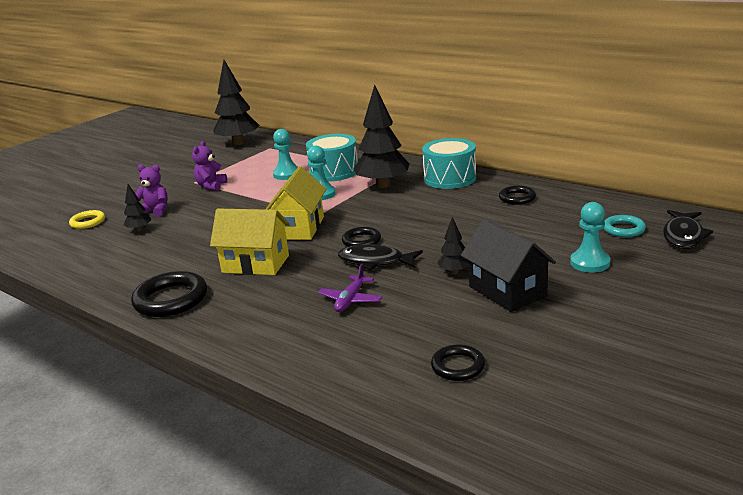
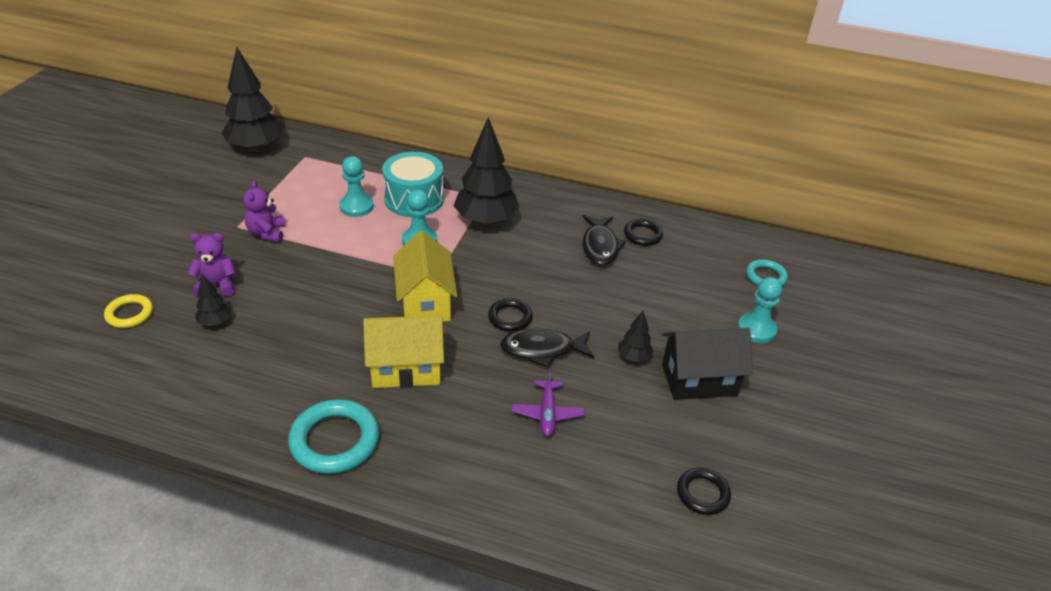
camera: 25 degrees left, 15 degrees up
black ring [131,271,207,317] -> turquoise ring [288,399,379,474]
turquoise drum [422,138,476,189] -> none
black house [461,219,556,312] -> black house turned 45 degrees counterclockwise [662,328,753,400]
black fish [663,210,713,249] -> black fish moved to [583,215,626,266]

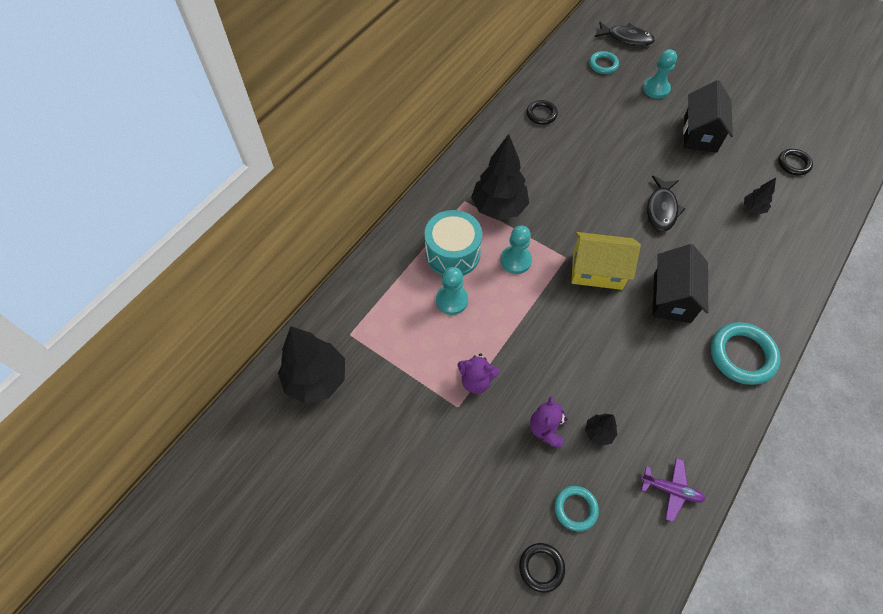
camera: 70 degrees left, 20 degrees up
yellow ring [104,294,153,328] -> turquoise ring [554,486,599,531]
yellow house [363,315,444,388] -> black house [652,244,708,323]
black ring [488,298,533,331] -> black ring moved to [519,543,565,593]
purple plane [511,369,585,437] -> purple plane moved to [641,458,705,522]
black fish [583,215,626,266] -> black fish moved to [595,21,655,46]
black tree [618,311,654,362] -> black tree moved to [744,178,776,214]

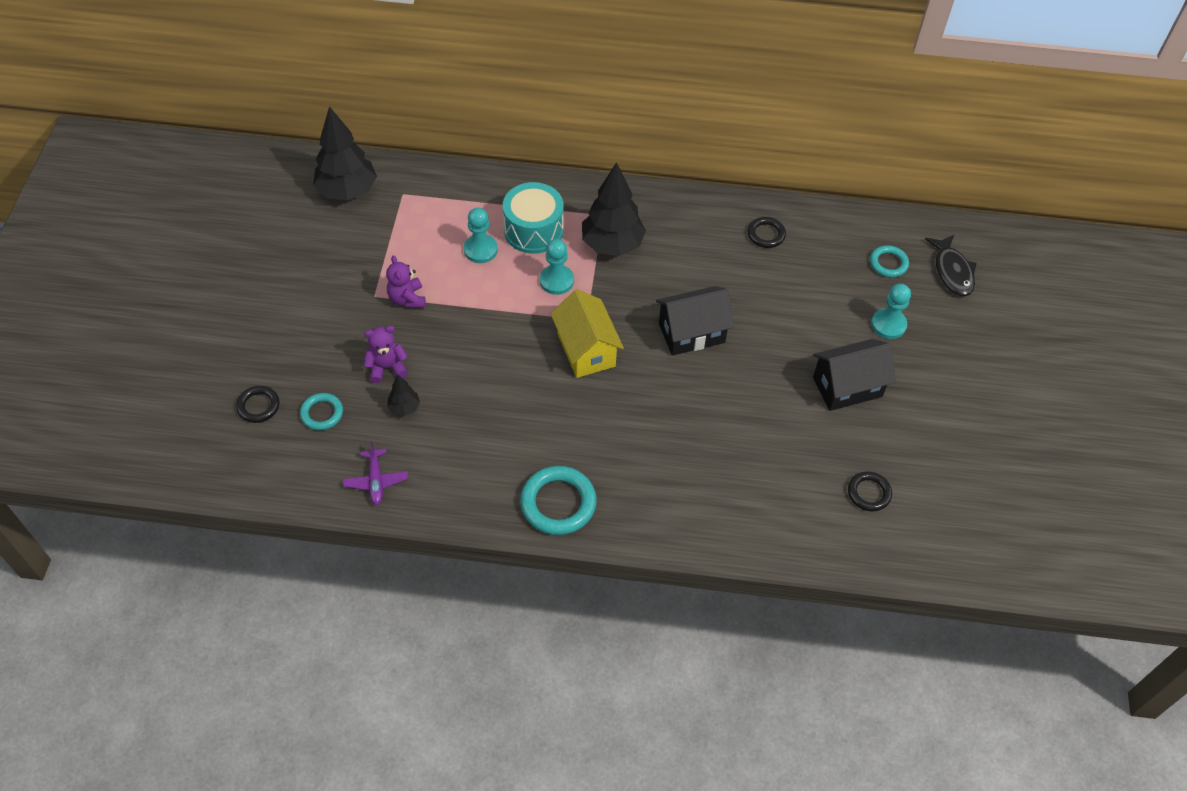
camera: 60 degrees right, 5 degrees down
black fish [647,175,686,232] -> none
black house [652,244,708,323] -> black house moved to [656,286,734,356]
black tree [744,178,776,214] -> none

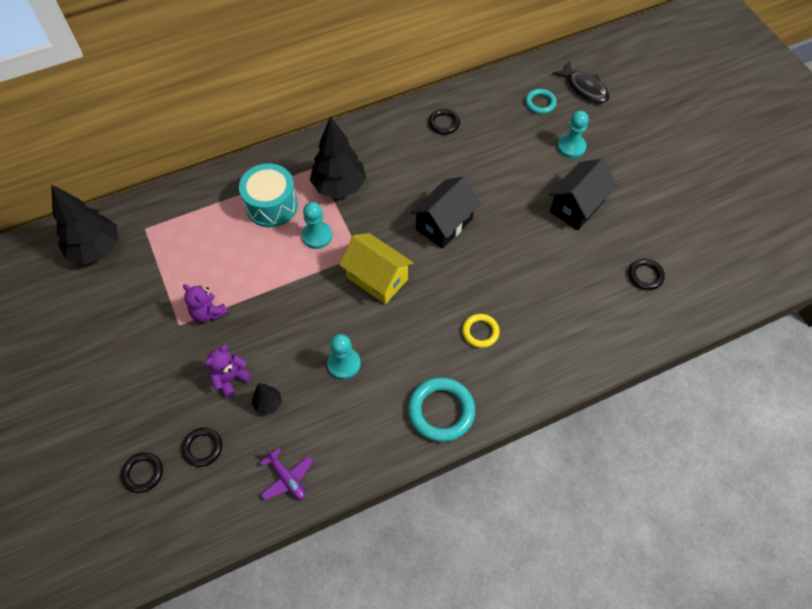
camera: 30 degrees left, 5 degrees up
turquoise ring [300,393,343,430] -> black ring [182,427,222,467]
turquoise pawn [464,208,498,263] -> turquoise pawn moved to [327,334,361,380]
none -> yellow ring [462,314,500,348]

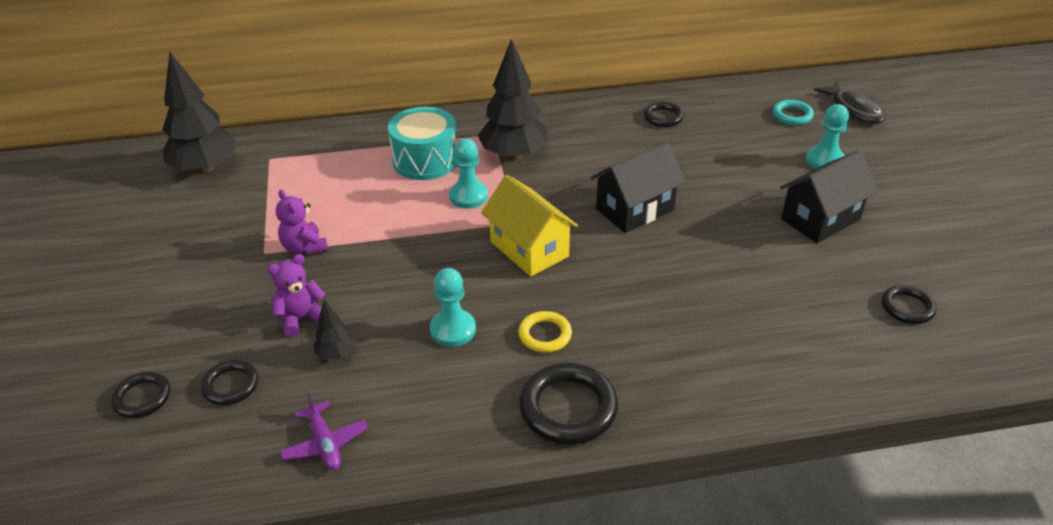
camera: 15 degrees right, 20 degrees down
turquoise ring [408,377,475,442] -> black ring [519,363,618,445]
yellow ring [462,314,500,348] -> yellow ring moved to [518,311,572,353]

